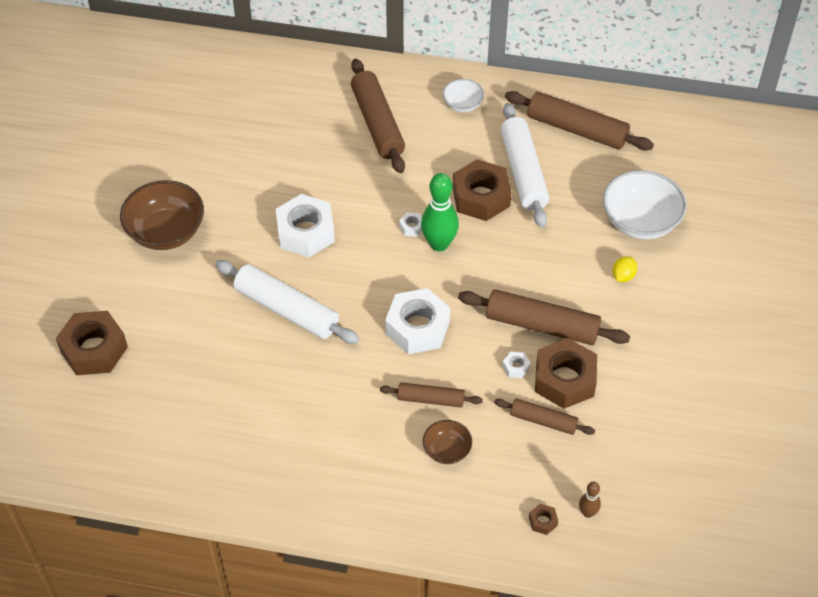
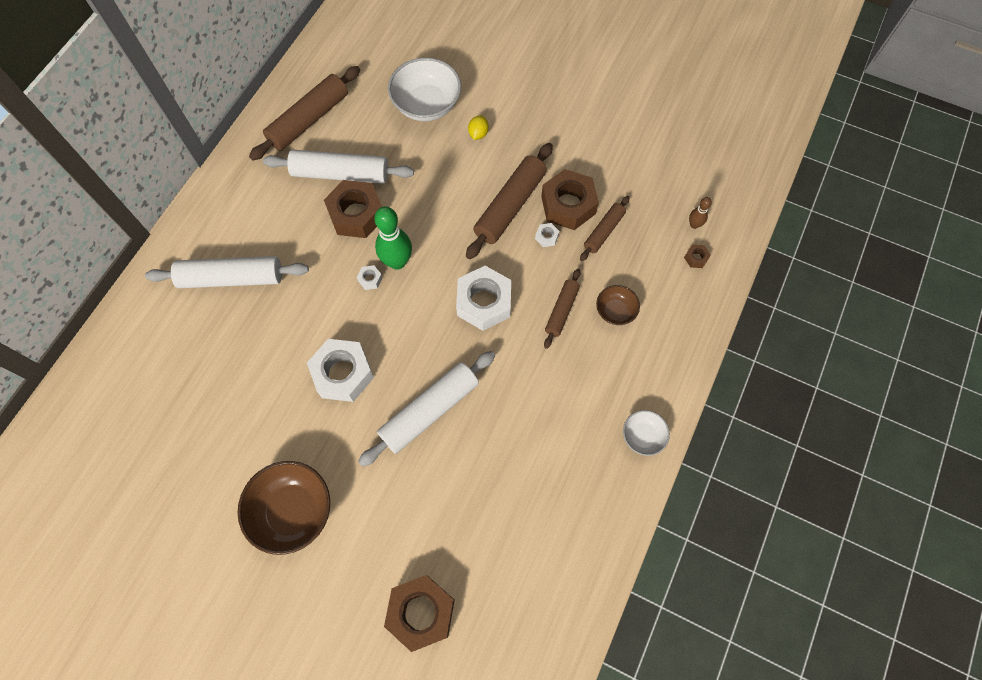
camera: 75 degrees left, 15 degrees up
brown rolling pin [351,59,405,173] -> white rolling pin [145,256,309,288]
white bowl [443,79,484,112] -> white bowl moved to [623,410,670,456]
yellow lemon [613,256,637,282] -> yellow lemon turned 60 degrees clockwise [468,116,489,140]

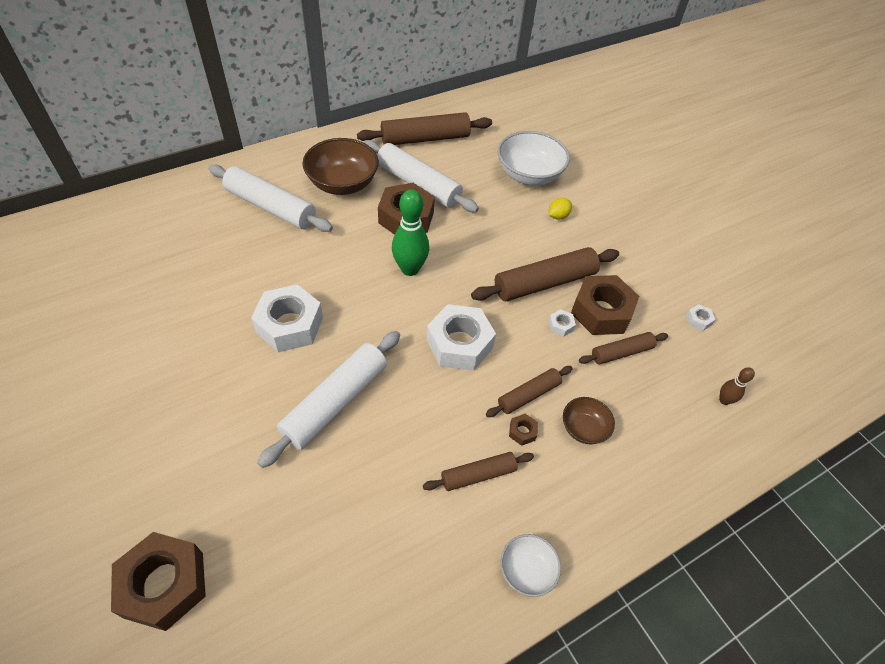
camera: 30 degrees right, 15 degrees down
brown bowl [237,461,330,555] -> brown bowl moved to [302,138,379,195]
white nut [357,265,383,290] -> white nut moved to [686,304,716,331]
white rolling pin [358,351,495,467] -> white rolling pin turned 45 degrees counterclockwise [257,331,400,468]
brown nut [684,244,711,268] -> brown nut moved to [509,414,538,446]
none -> brown rolling pin [423,452,534,491]

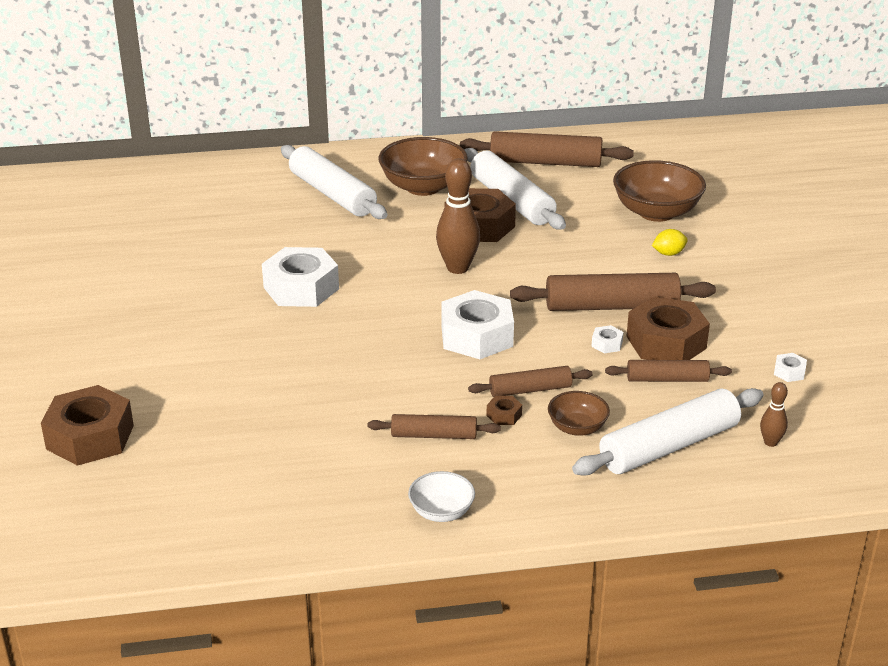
camera: 25 degrees right, 20 degrees down
white rolling pin [257,331,400,468] -> white rolling pin moved to [572,388,764,476]
green bowling pin [392,189,429,276] -> brown bowling pin [436,159,480,274]
white bowl [498,131,570,185] -> brown bowl [613,160,706,222]

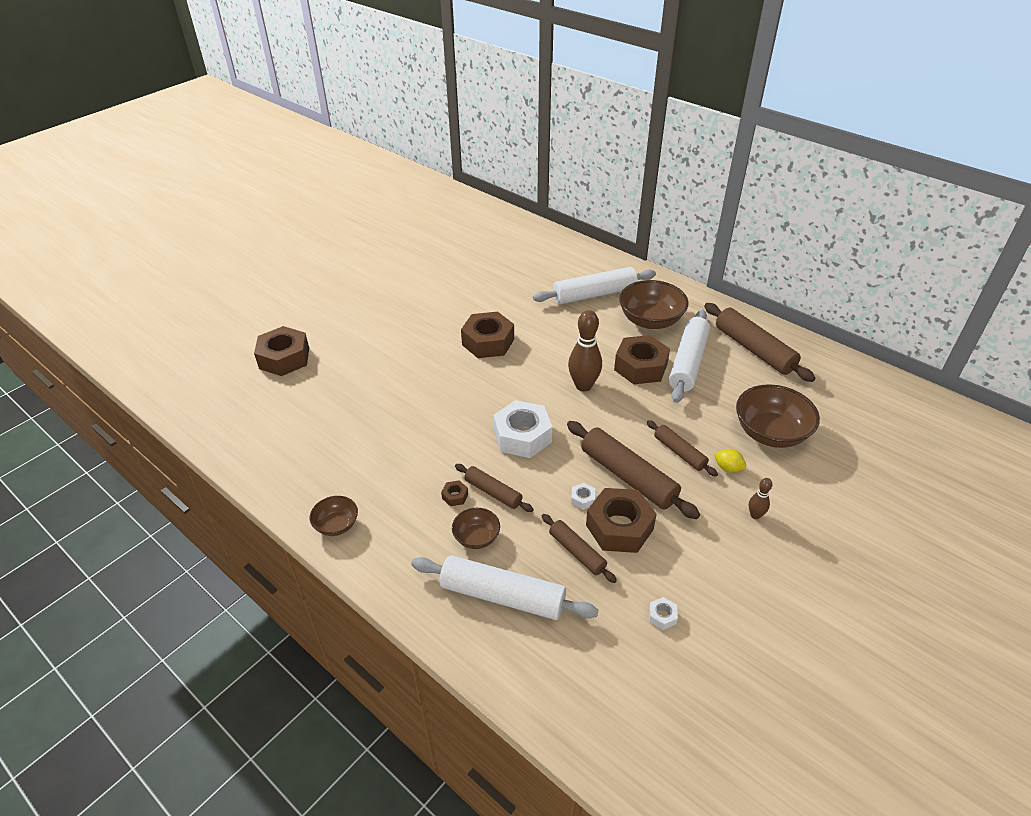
camera: 50 degrees right, 10 degrees up
white nut [262,247,339,307] -> brown nut [461,312,514,358]
white rolling pin [281,145,387,219] -> white rolling pin turned 60 degrees clockwise [533,267,656,304]
brown rolling pin [368,414,501,439] -> brown rolling pin moved to [647,420,718,477]
white bowl [408,471,475,522] -> brown bowl [310,496,358,536]
brown bowling pin [760,382,788,447] -> brown bowling pin moved to [749,478,772,519]

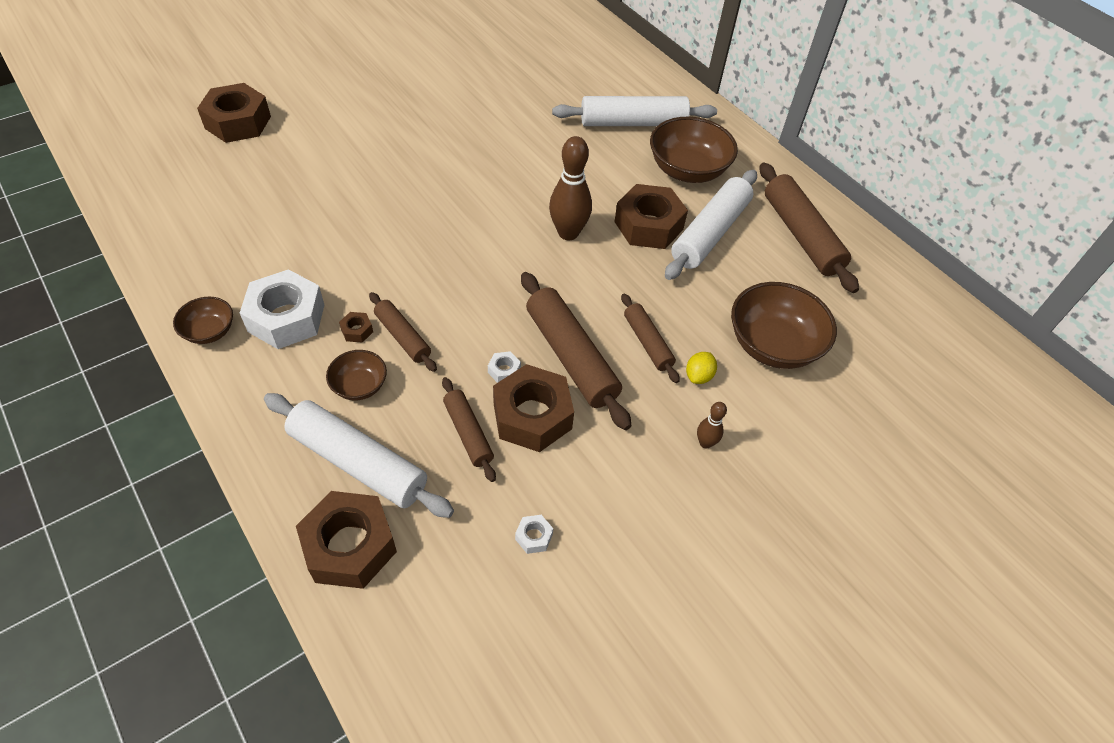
camera: 10 degrees right, 10 degrees up
brown nut [461,312,514,358] -> brown nut moved to [296,491,397,589]
white nut [493,400,552,458] -> white nut moved to [240,269,324,349]
yellow lemon [714,449,746,473] -> yellow lemon turned 75 degrees clockwise [686,352,717,384]

